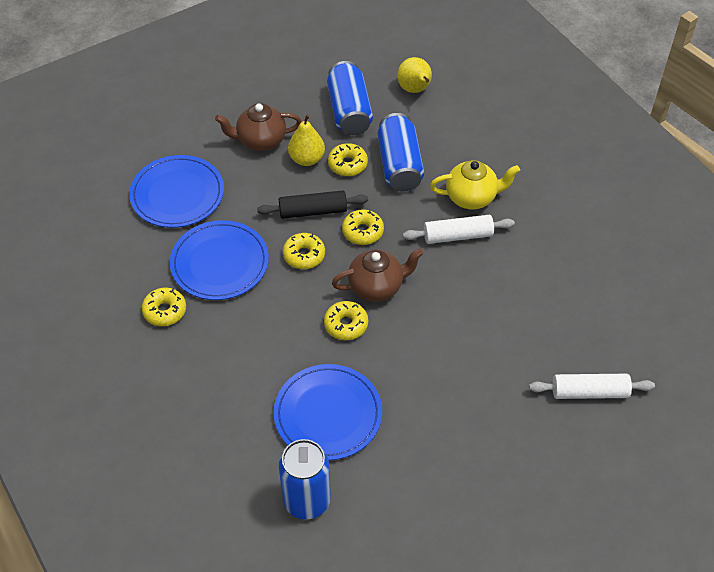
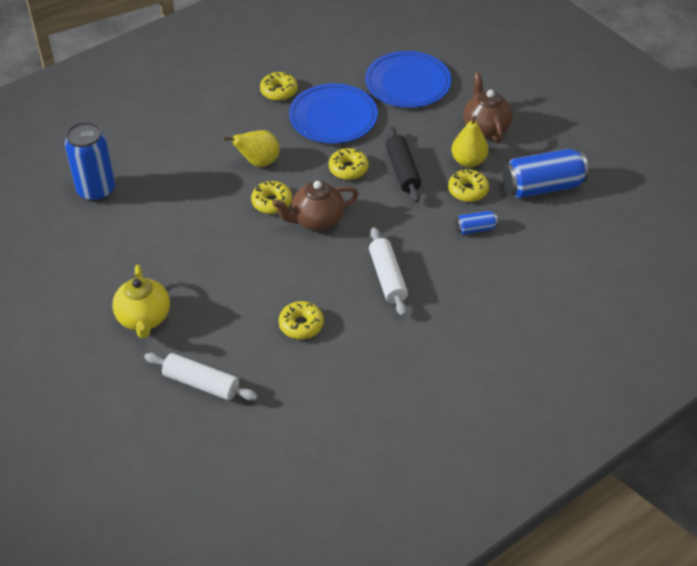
camera: 85 degrees right, 5 degrees down
blue plate [274,364,382,460] -> none
brown teapot [332,248,423,302] -> brown teapot turned 90 degrees clockwise [272,181,359,231]
yellow donut [342,209,384,245] -> yellow donut moved to [279,301,324,339]
blue can [378,113,424,192] -> blue can [455,211,498,235], size x0.49
yellow pear [397,57,432,93] -> yellow pear moved to [223,130,280,167]
yellow teapot [430,160,520,209] -> yellow teapot moved to [112,265,170,339]
white rolling pin [529,374,655,399] -> white rolling pin turned 60 degrees counterclockwise [144,353,258,401]

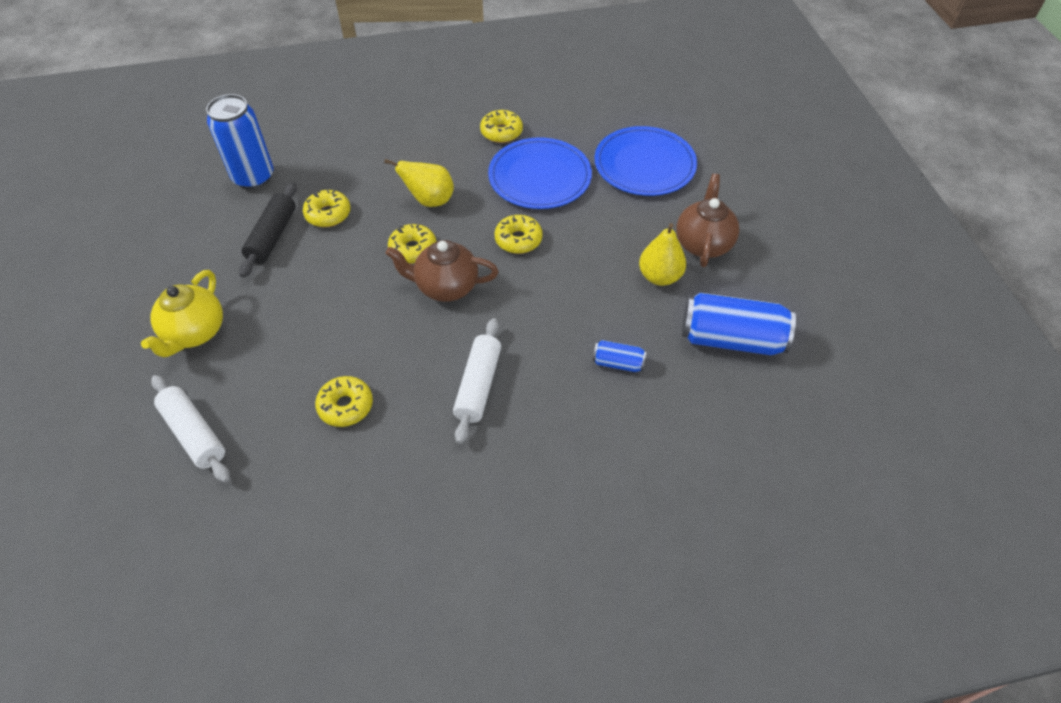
camera: 25 degrees right, 5 degrees up
black rolling pin [385,126,421,203] -> black rolling pin moved to [239,183,297,278]
yellow donut [448,169,489,202] -> yellow donut moved to [303,190,351,227]

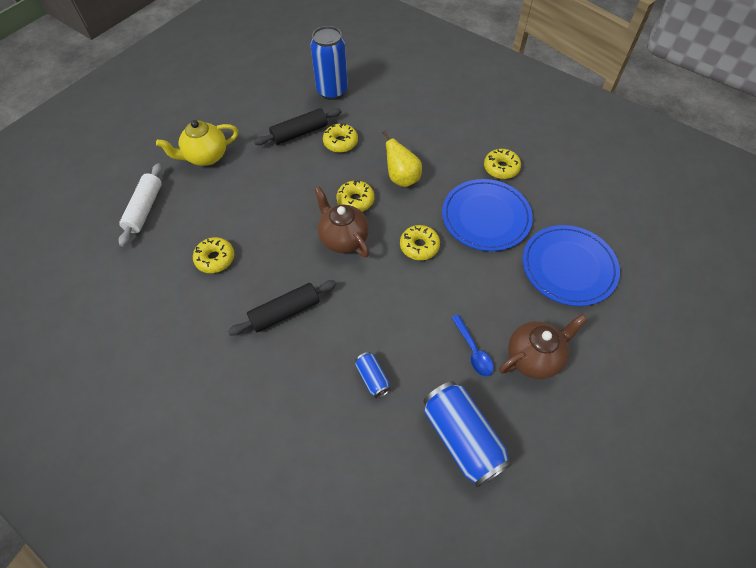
camera: 50 degrees right, 5 degrees up
white rolling pin [453,318,501,444] -> black rolling pin [228,280,337,336]
yellow pear [639,223,686,286] -> blue spoon [452,314,494,377]

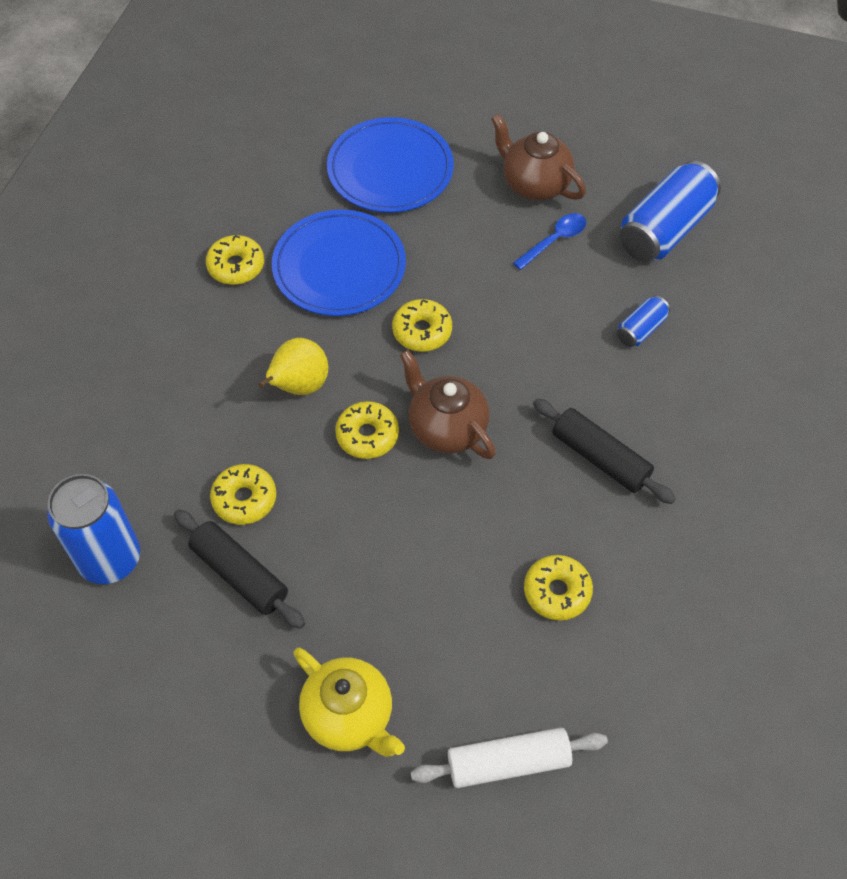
camera: 110 degrees left, 0 degrees up
brown teapot [314,187,369,257] -> brown teapot turned 105 degrees clockwise [400,350,496,459]

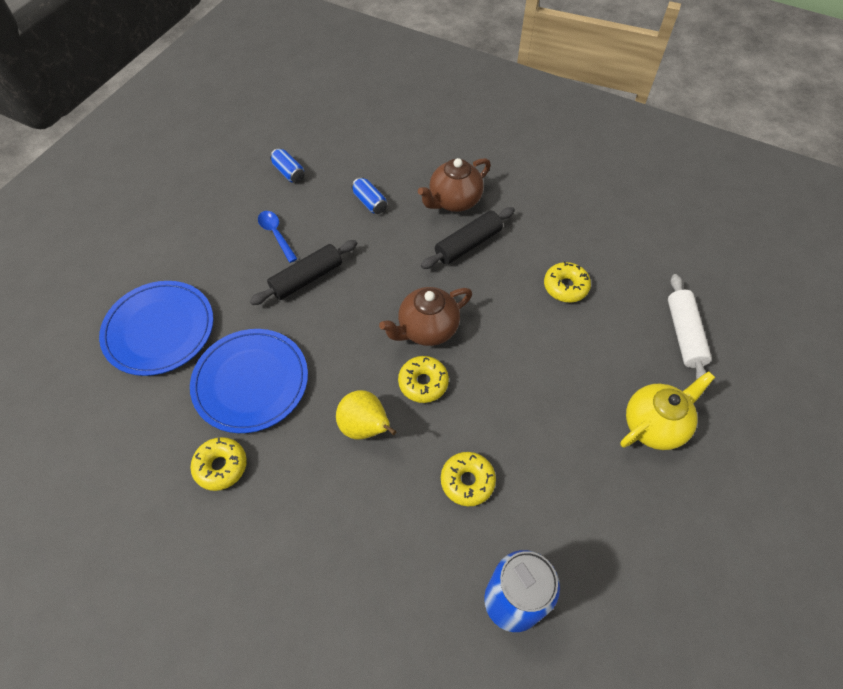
camera: 80 degrees left, 0 degrees up
black rolling pin [174,509,305,629] -> black rolling pin moved to [250,240,357,305]
yellow donut [392,299,452,352] -> none
brown teapot [491,114,586,200] -> brown teapot moved to [418,158,491,212]
blue can [620,161,721,262] -> blue can [270,148,305,183], size x0.49

